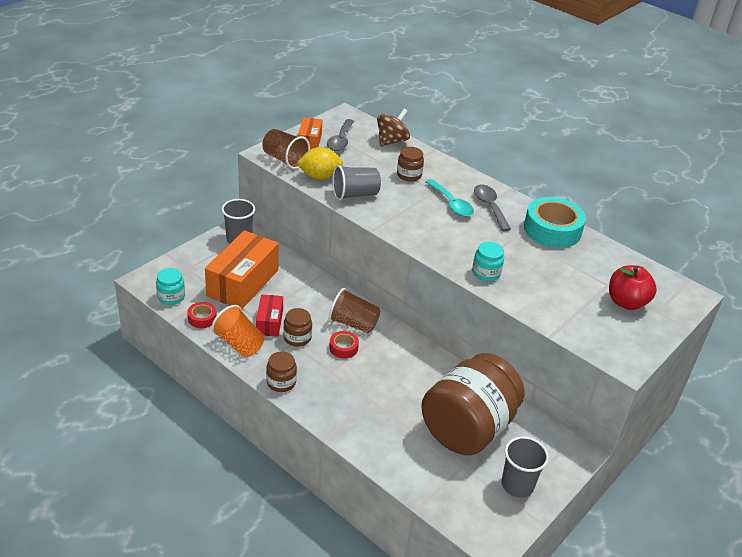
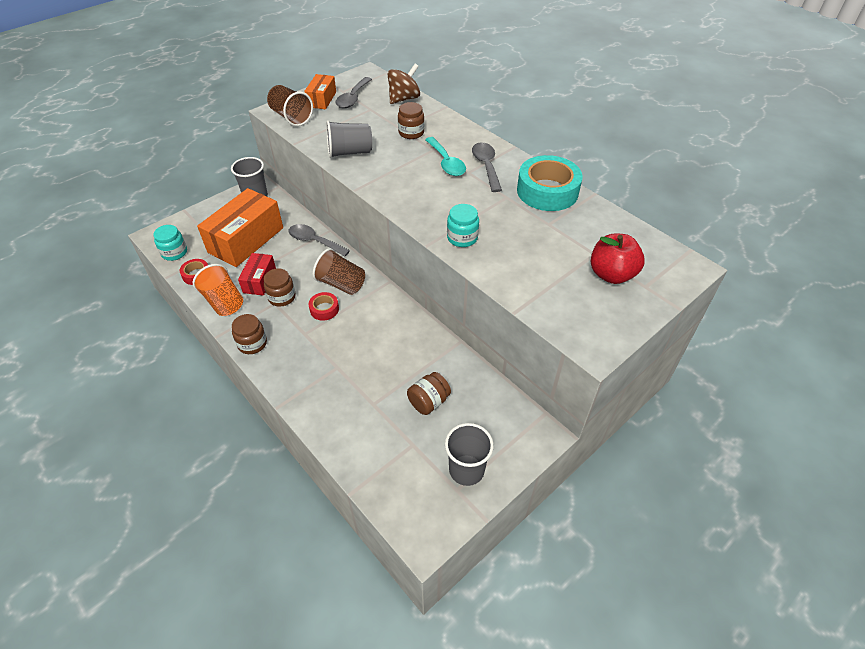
camera: 10 degrees right, 10 degrees up
yellow lemon [296,147,343,180] -> none
brown jar [421,353,525,455] -> brown jar [407,372,451,415], size x0.40
none -> grey spoon [288,224,350,256]

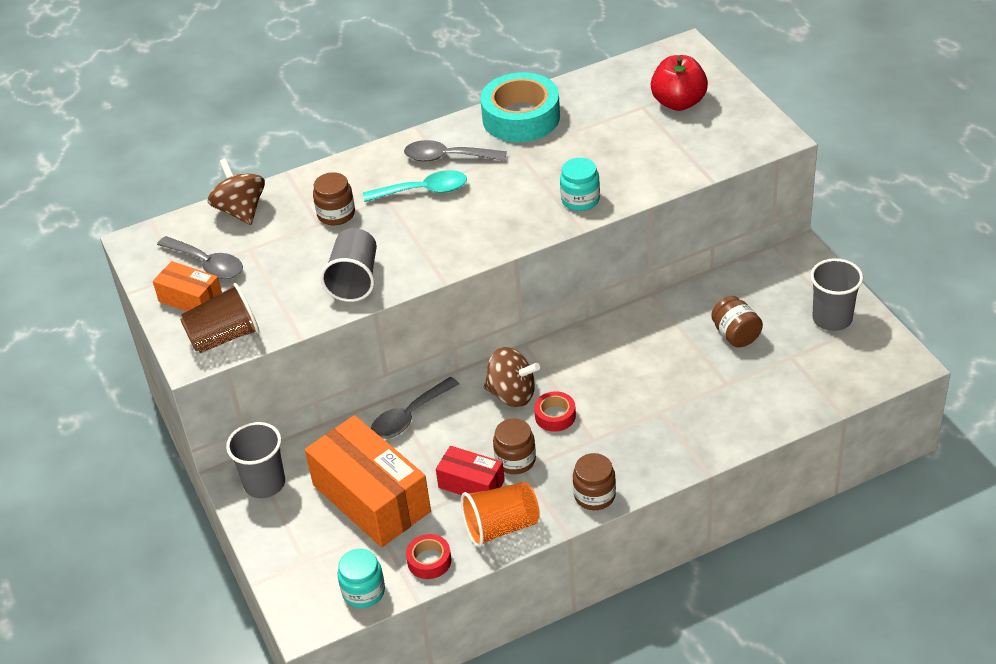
camera: 70 degrees left, 5 degrees down
brown cup [312,248,365,295] -> brown spinning top [484,347,540,407]

